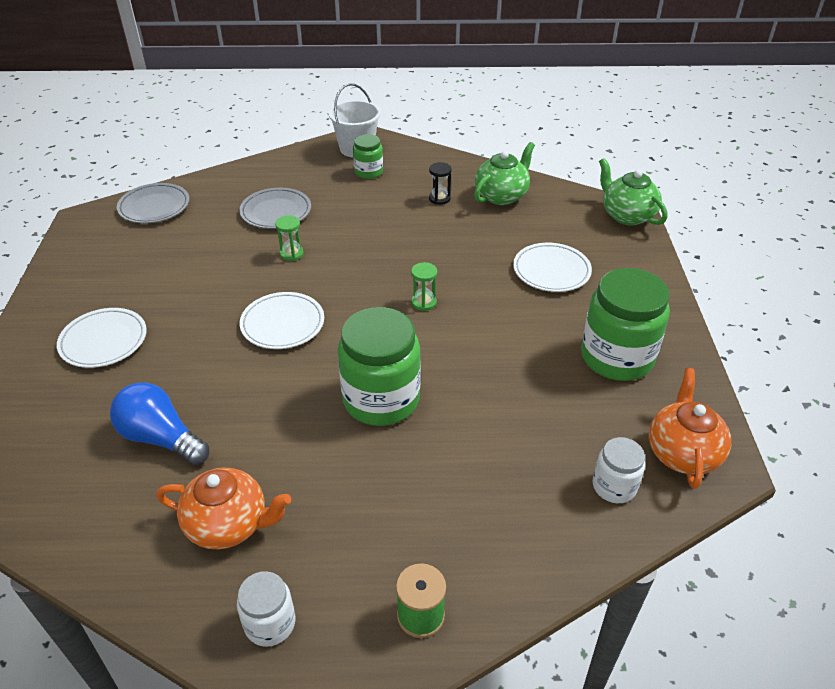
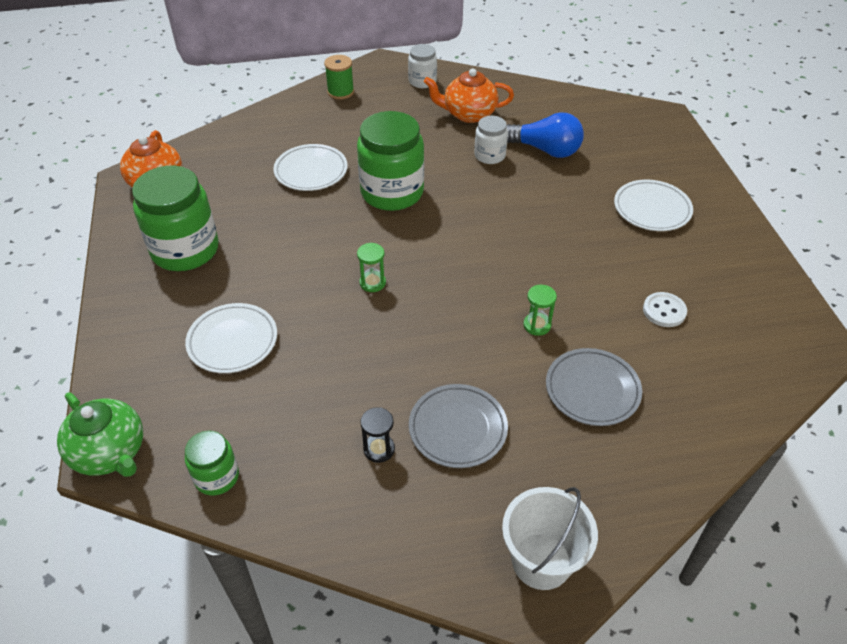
camera: 170 degrees right, 5 degrees up
grey plate [117,183,189,223] -> grey plate moved to [409,384,508,468]
white plate [240,292,324,349] -> white plate moved to [273,144,348,191]
green jar [353,134,383,179] -> green jar moved to [185,431,239,496]
green teapot [474,142,535,205] -> none
white jar [593,437,645,503] -> white jar moved to [474,116,508,164]
none -> white button [643,292,687,327]

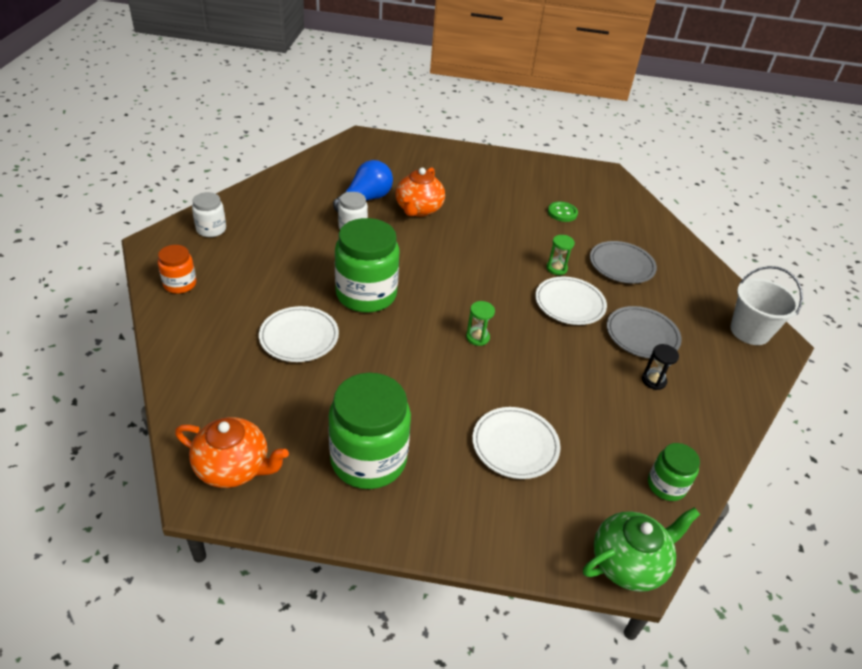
camera: 75 degrees left, 5 degrees down
green spool [324,55,354,99] -> orange jar [158,245,196,294]
orange teapot [424,68,514,123] -> orange teapot moved to [395,167,445,217]
white plate [614,180,693,231] -> white plate moved to [535,277,607,325]
white button [643,292,687,327] -> green button [548,201,578,222]

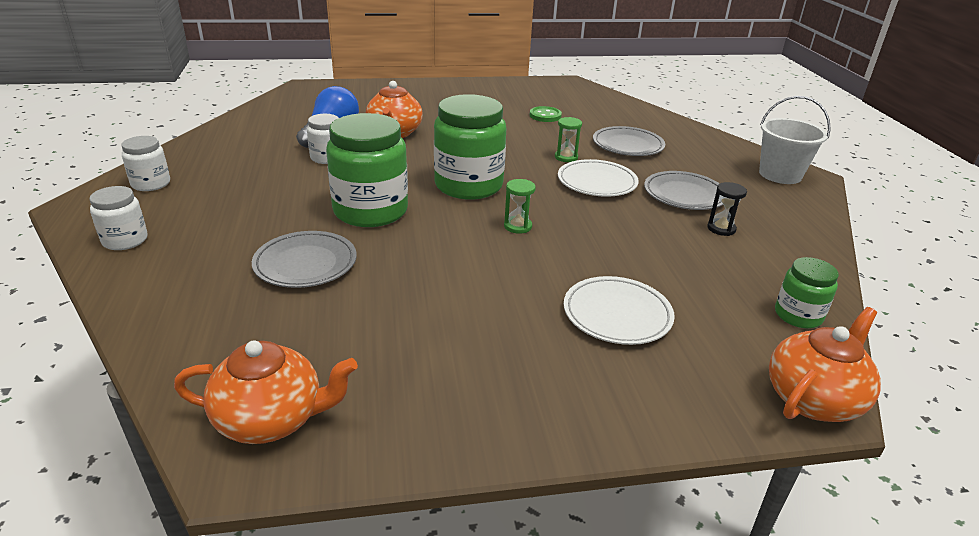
camera: 15 degrees left, 10 degrees down
orange jar [158,245,196,294] -> white jar [89,186,148,250]
white plate [259,306,339,362] -> grey plate [252,231,357,288]
green jar [328,373,411,489] -> green jar moved to [434,94,507,200]
green teapot [583,507,700,592] -> orange teapot [769,307,881,422]

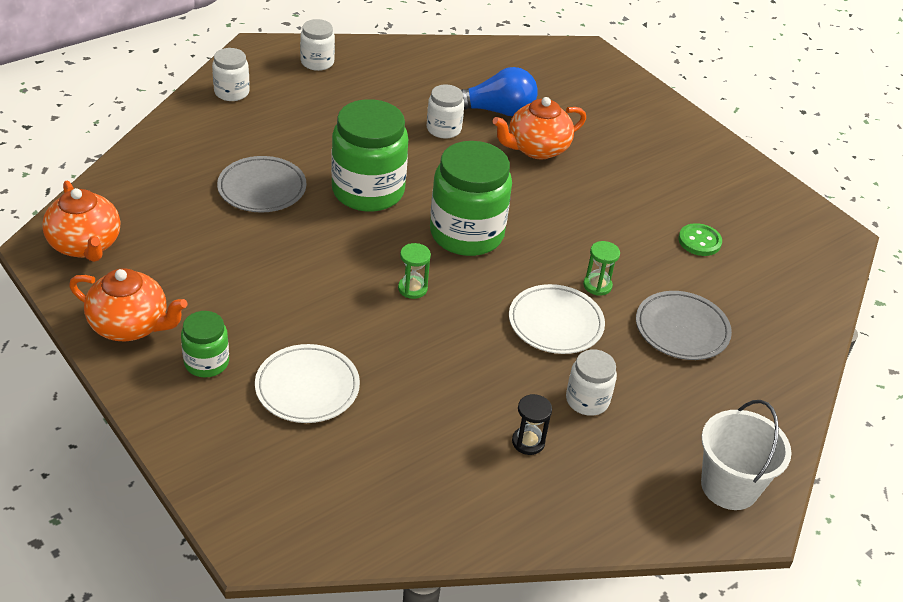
camera: 60 degrees right, 10 degrees up
grey plate [644,171,723,210] -> white jar [566,349,617,416]
orange teapot [769,307,881,422] -> orange teapot moved to [69,269,187,342]
green jar [775,257,839,328] -> green jar moved to [181,311,229,377]

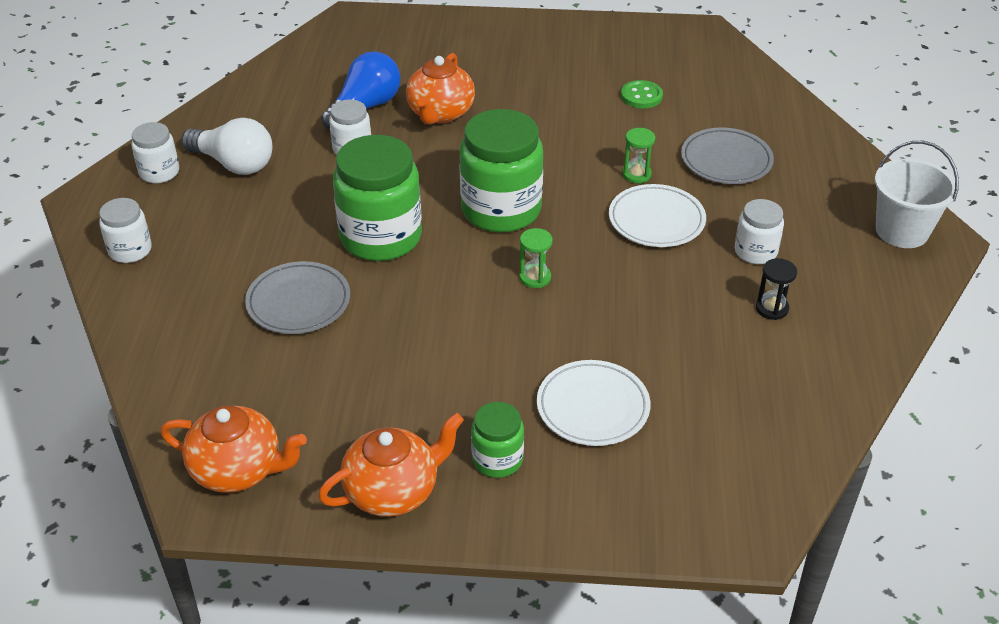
camera: 45 degrees left, 0 degrees up
none -> white light bulb [181,118,272,175]

